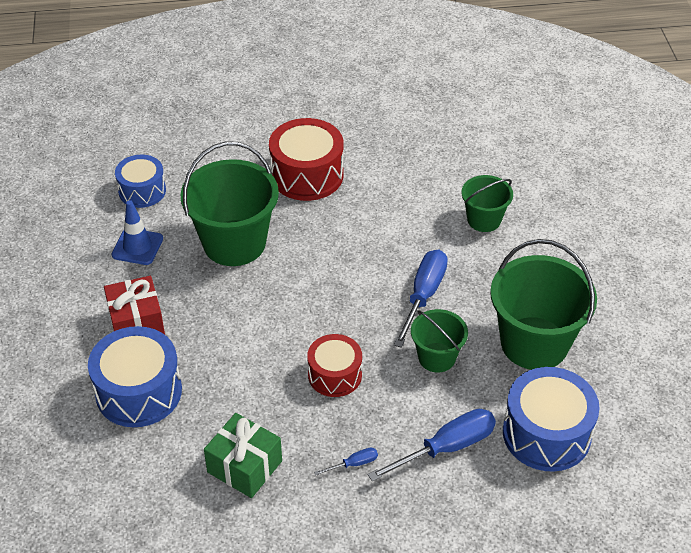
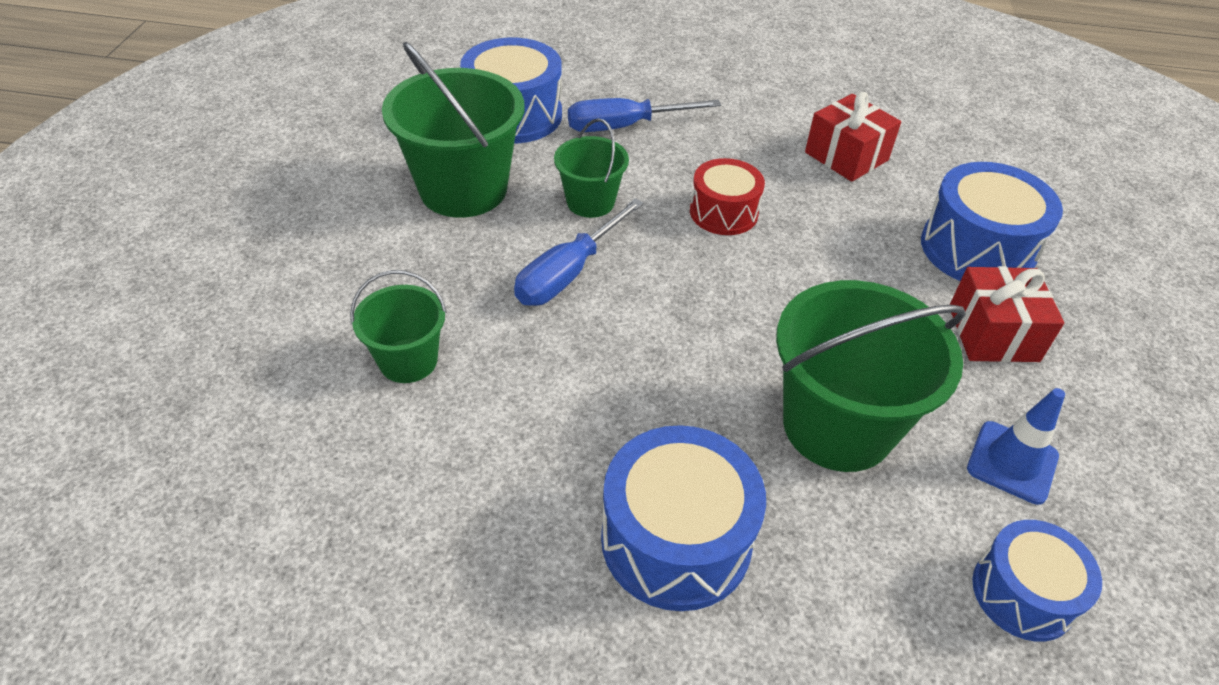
camera: 165 degrees left, 0 degrees up
green gift [204,413,282,498] -> red gift [805,92,901,182]
red drum [269,118,343,201] -> blue drum [601,425,766,611]
blue screwdriver [314,448,378,475] -> none

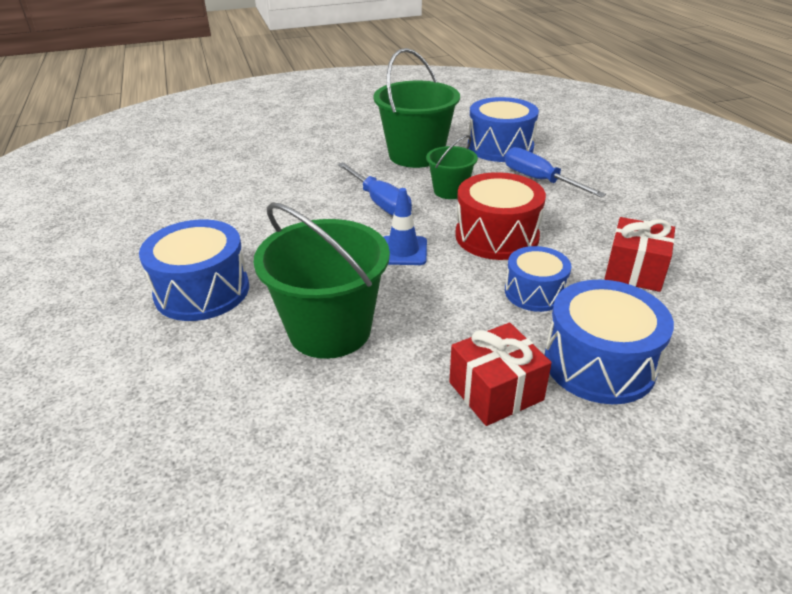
camera: 65 degrees right, 10 degrees down
green bucket [350,270,447,383] -> none
blue screwdriver [514,198,644,306] -> blue screwdriver turned 135 degrees counterclockwise [337,162,412,215]
red drum [690,158,765,235] -> red drum [455,172,546,260], size x1.57
blue traffic cone [967,388,1065,505] -> blue traffic cone moved to [384,188,427,265]
blue drum [972,520,1102,642] -> blue drum moved to [505,246,572,312]

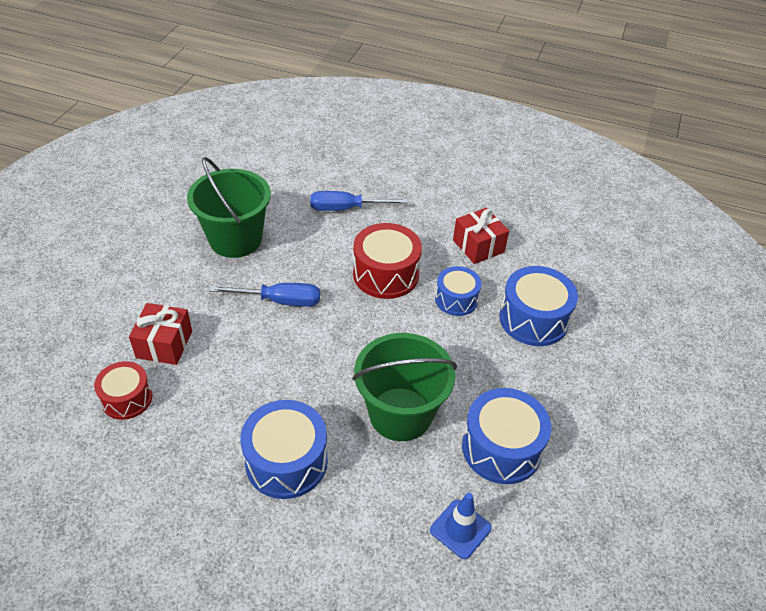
camera: 55 degrees left, 10 degrees up
blue traffic cone [384,188,427,265] -> blue traffic cone moved to [430,493,492,559]
green bucket [426,135,478,199] -> none
red gift [449,323,552,426] -> red gift moved to [129,303,192,365]
blue drum [468,97,539,162] -> blue drum moved to [462,388,551,484]
none -> red drum [94,361,152,420]

